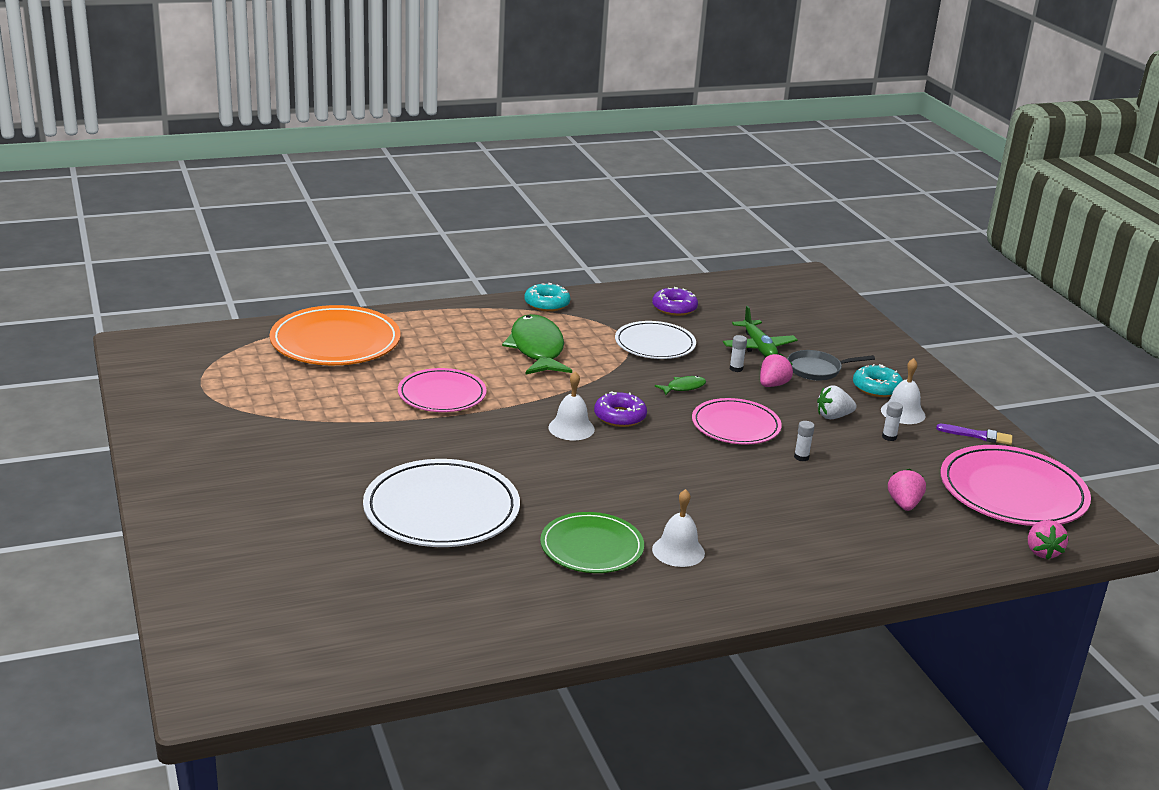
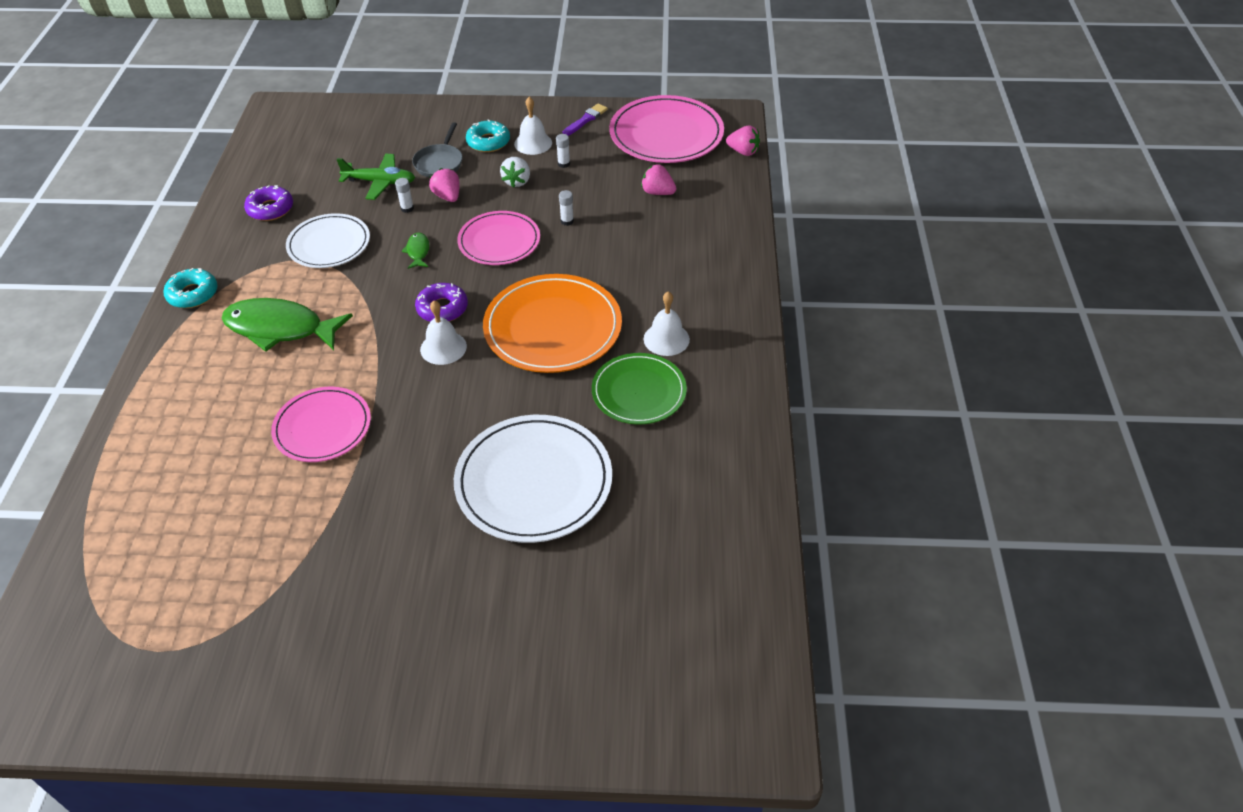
camera: 65 degrees left, 20 degrees up
orange plate [269,305,401,365] -> orange plate moved to [483,274,622,373]

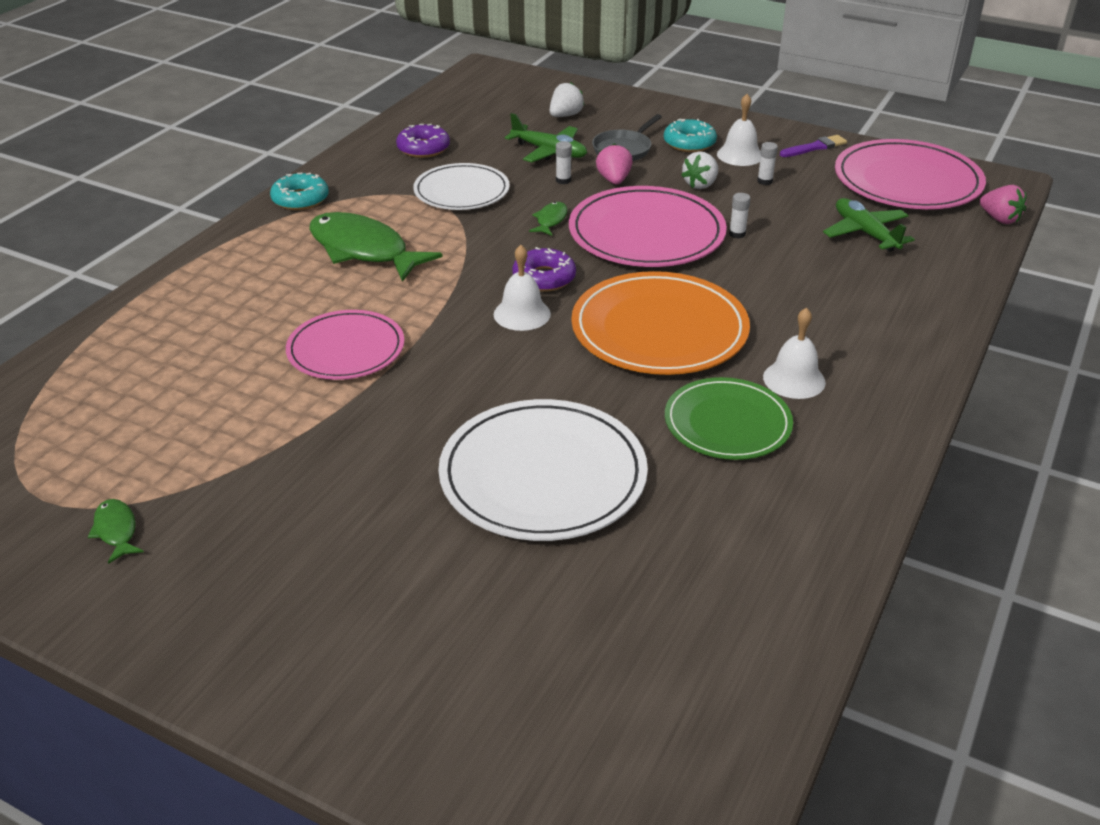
camera: 25 degrees right, 10 degrees down
pink plate [457,211,540,265] -> pink plate [569,186,727,267], size x1.54
pink strawberry [641,164,676,195] -> green plane [823,198,915,252]
none -> green fish [88,499,144,564]
none -> white strawberry [550,82,584,117]

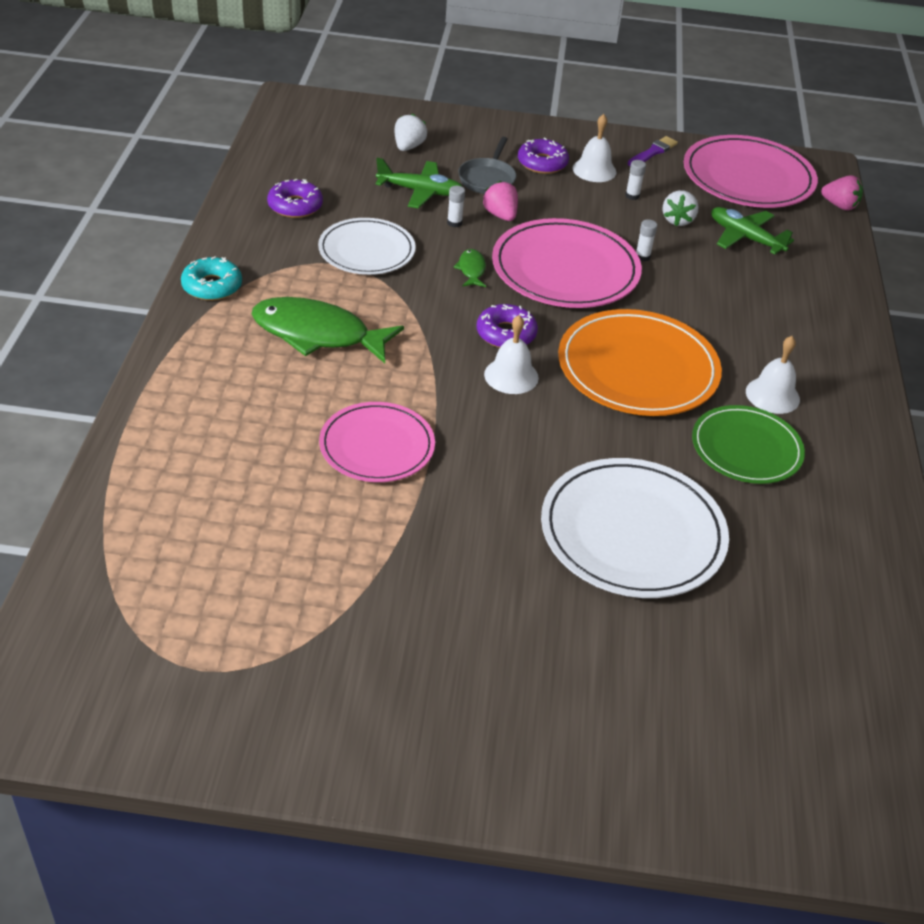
camera: 25 degrees left, 5 degrees up
green fish [88,499,144,564] -> none
turquoise donut [664,119,717,152] -> purple donut [518,138,569,174]
white strawberry [681,151,718,189] -> white strawberry moved to [662,190,699,226]

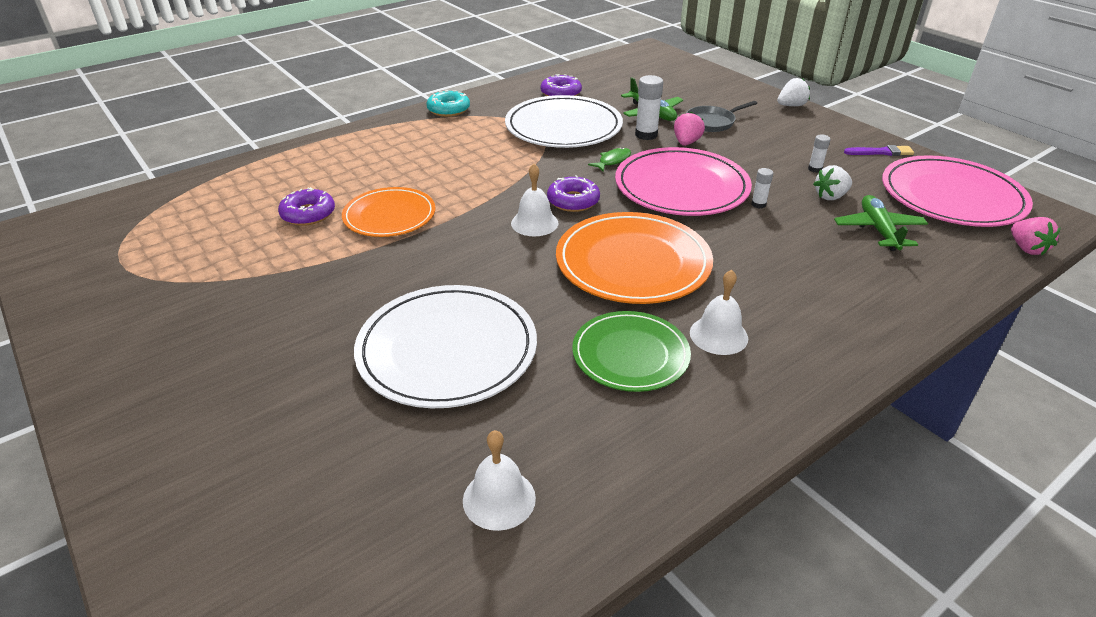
camera: 50 degrees right, 5 degrees down
green fish [251,297,404,363] -> none
white plate [318,218,416,275] -> white plate [505,95,623,148], size x1.54
pink plate [319,402,435,482] -> orange plate [342,187,435,237]
white strawberry [394,114,427,151] -> white strawberry moved to [777,78,810,106]
white glue stick [447,186,465,227] -> white glue stick [635,75,663,140], size x1.78
purple donut [518,138,569,174] -> purple donut moved to [278,187,335,226]
white bell [572,114,617,182] -> white bell moved to [463,430,536,531]

